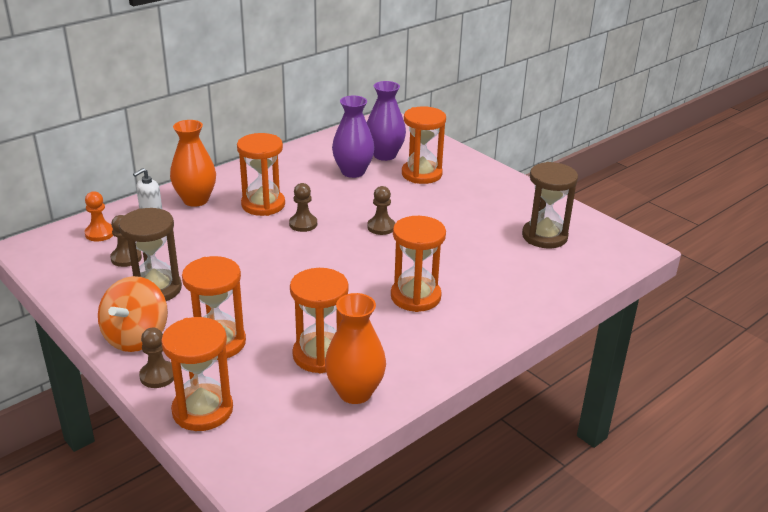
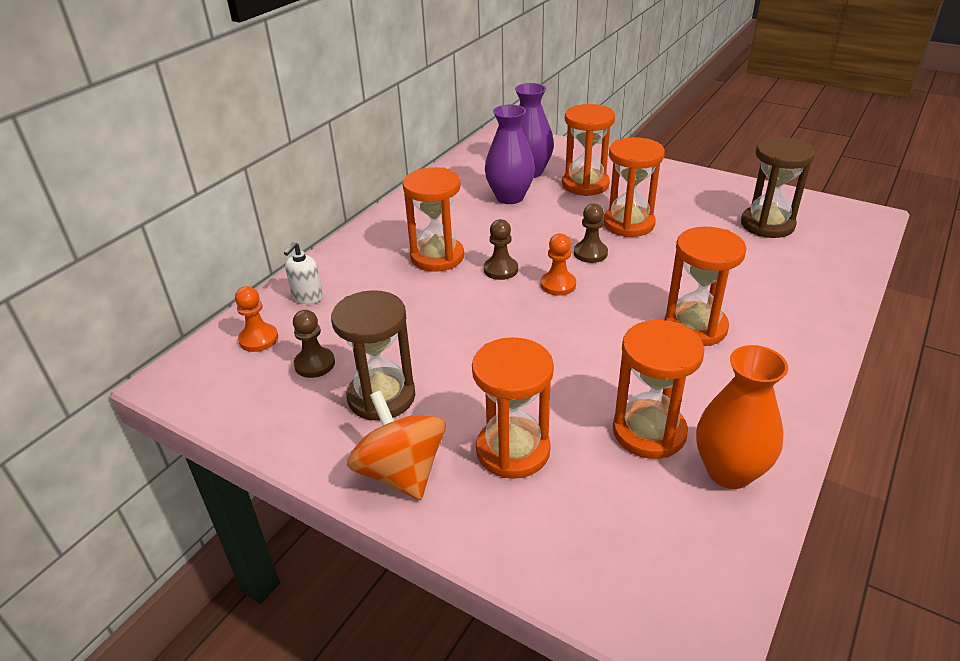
camera: 15 degrees left, 5 degrees up
orange spinning top [98,276,168,352] -> orange spinning top turned 150 degrees clockwise [347,390,446,500]
brown pawn [139,328,174,388] -> none
orange hourglass [161,317,233,431] -> orange hourglass moved to [603,137,665,237]
orange vase [170,120,216,207] -> none
none -> orange pawn [540,233,576,296]

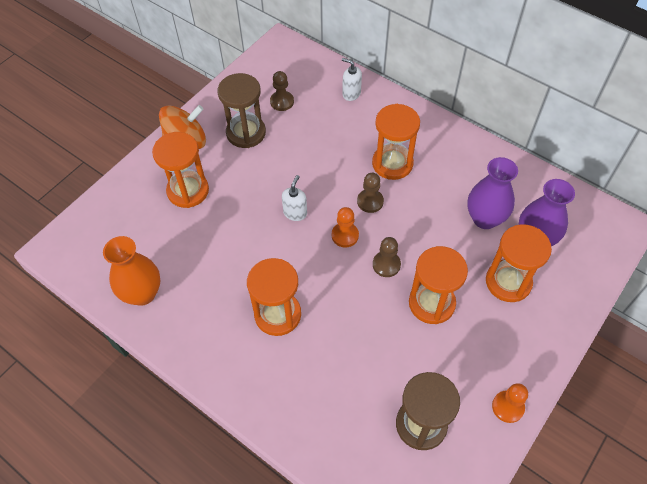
camera: 95 degrees right, 20 degrees up
orange pawn [235,286,278,352] -> orange pawn moved to [492,383,528,423]
orange hourglass [613,320,704,459] -> none
none -> white soap dispenser [282,175,307,221]

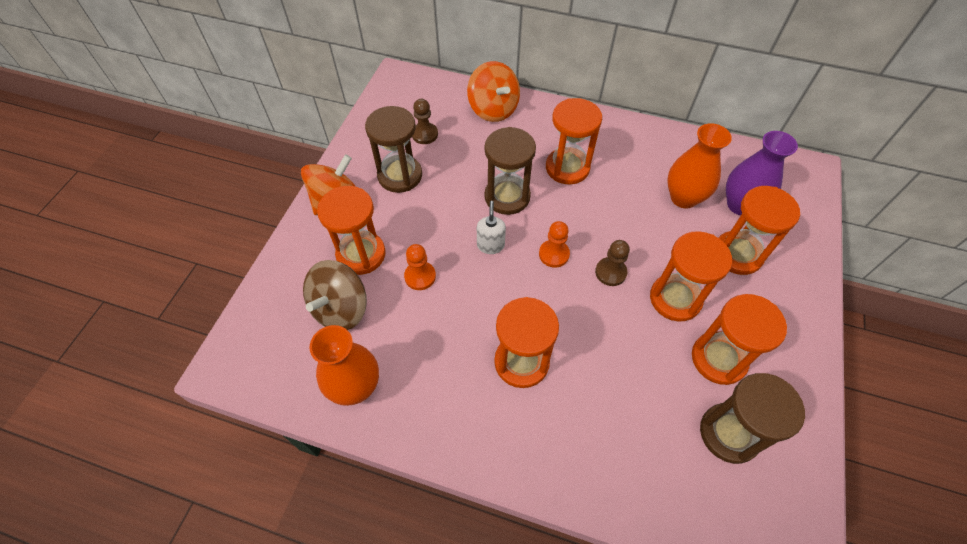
camera: 20 degrees left, 0 degrees up
white soap dispenser [342,58,362,101] -> orange spinning top [467,61,520,122]
brown pawn [357,173,384,213] -> none
purple vase [467,157,518,229] -> orange vase [667,123,732,209]
orange pawn [492,383,528,423] -> orange pawn moved to [404,244,436,290]
none -> brown spinning top [303,260,367,330]
none -> brown hourglass [484,127,536,215]
none -> orange hourglass [692,294,787,385]

